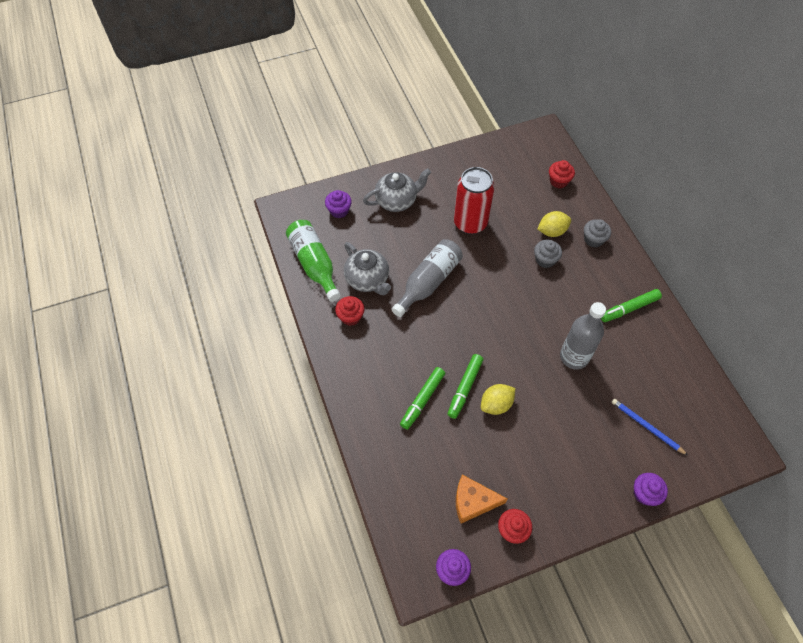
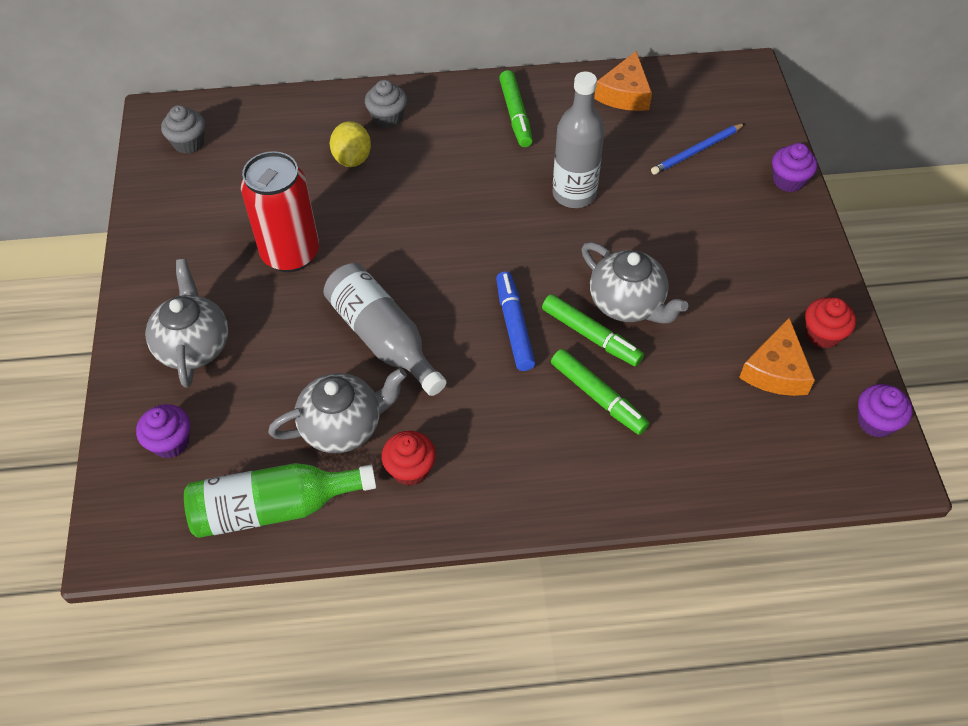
camera: 75 degrees left, 5 degrees down
yellow lemon [481,384,515,415] -> grey teapot [581,242,688,323]
grey cupcake [534,240,562,268] -> grey cupcake moved to [161,105,205,154]
red cupcake [549,160,575,188] -> none
none -> blue marker [496,272,535,371]
none -> orange cheese [594,51,652,111]

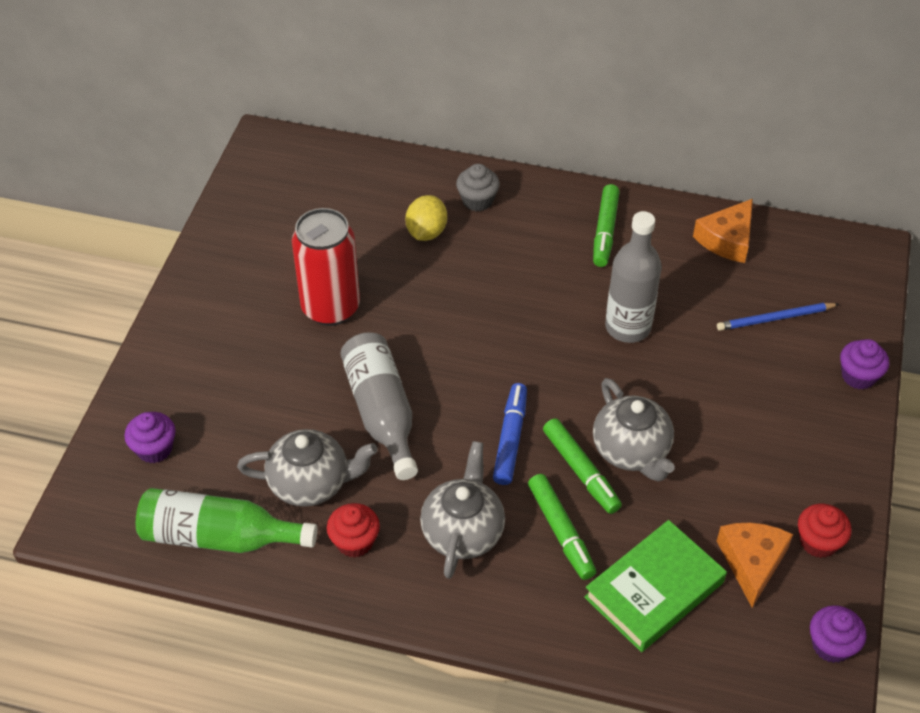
camera: 20 degrees right, 5 degrees down
grey teapot [145,259,228,388] -> grey teapot moved to [420,441,505,579]
grey cupcake [161,105,205,154] -> none
orange cheese [739,317,815,396] -> orange cheese turned 150 degrees clockwise [717,523,793,608]
none -> green book [584,520,727,652]

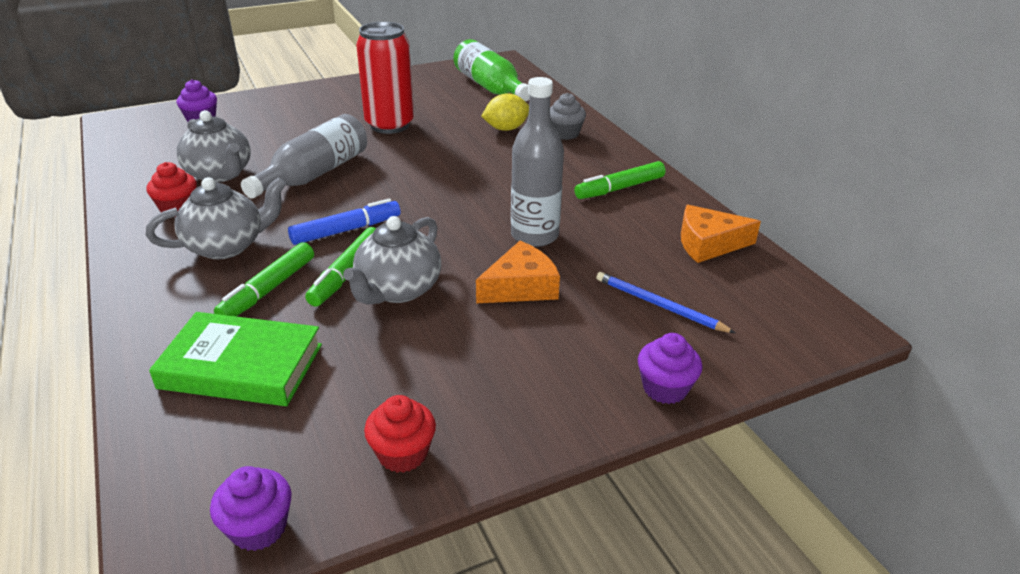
camera: 50 degrees right, 15 degrees down
green bottle [136,488,317,553] -> green bottle moved to [453,39,530,101]
orange cheese [717,523,793,608] -> orange cheese moved to [476,241,560,303]

